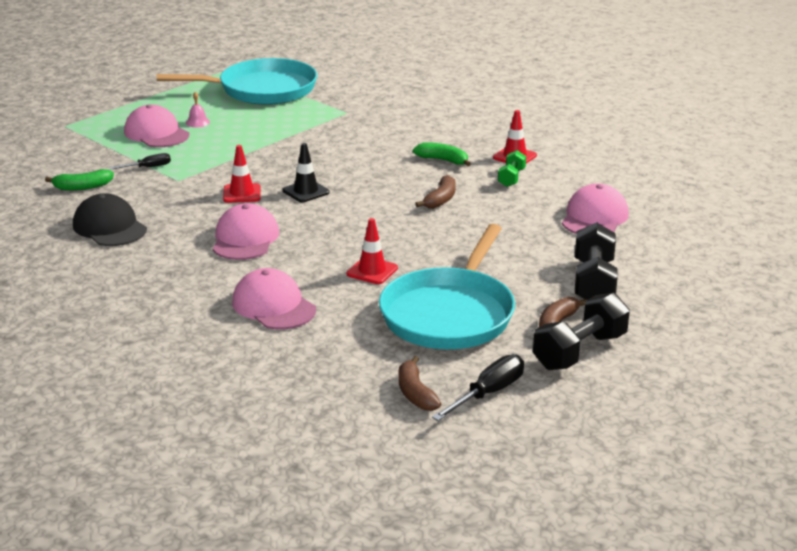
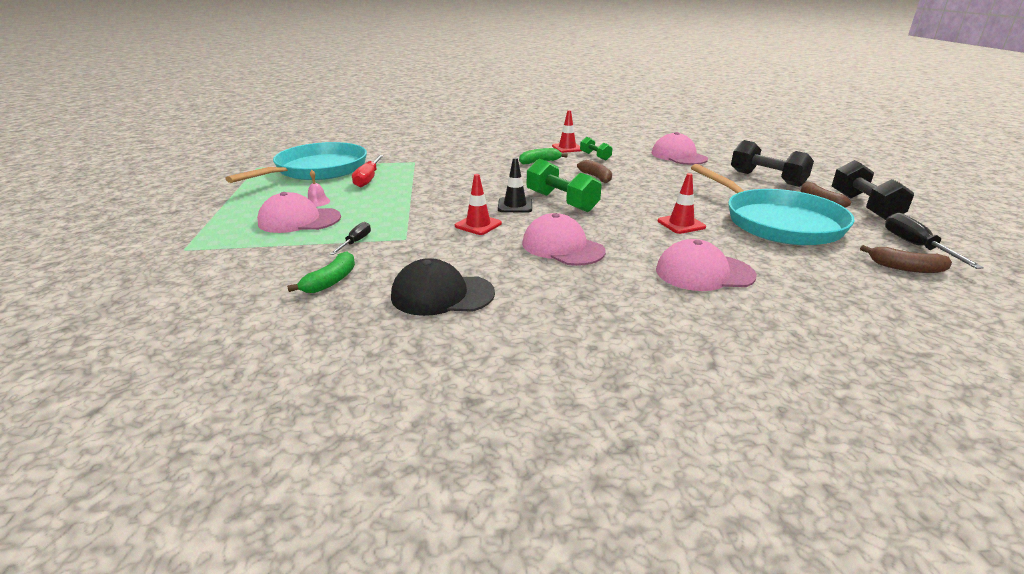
camera: 50 degrees left, 0 degrees up
none -> red screwdriver [352,155,384,187]
none -> green dumbbell [527,159,602,212]

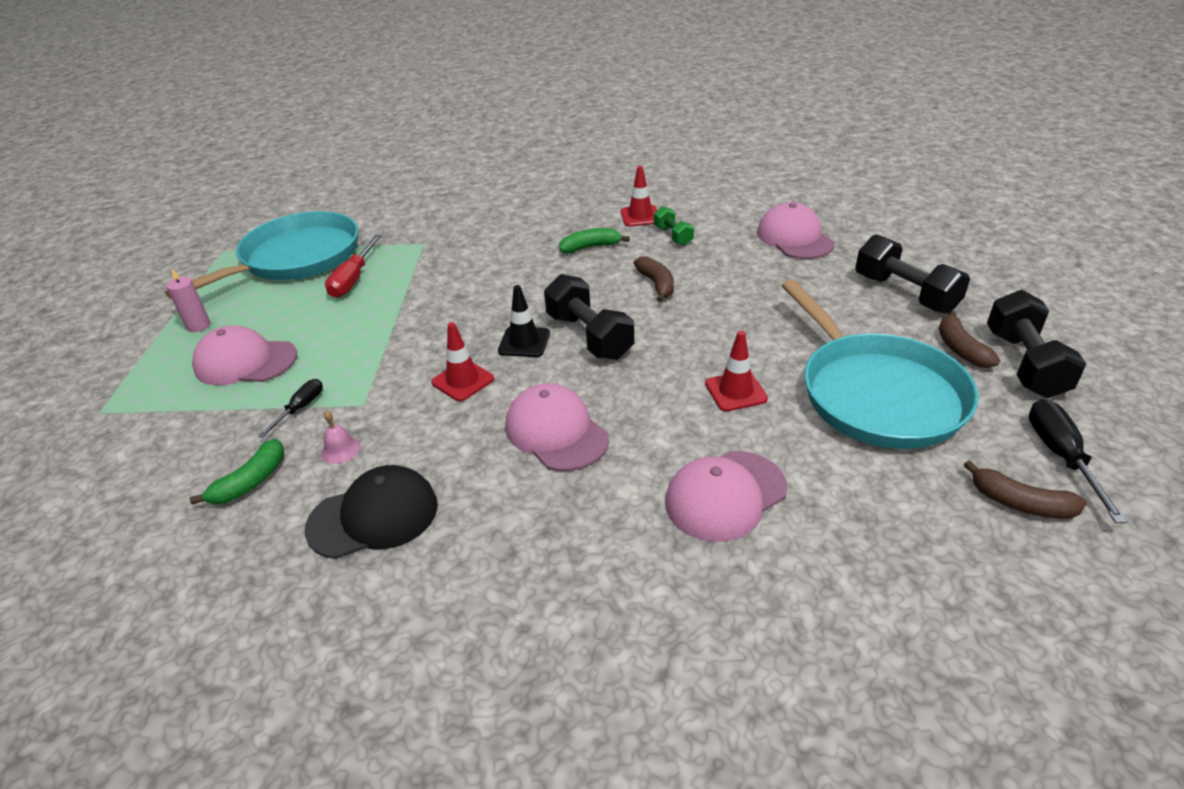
camera: 10 degrees right, 10 degrees up
pink bell [308,170,330,207] -> pink bell moved to [321,410,360,464]
black cap [391,258,495,316] -> black cap turned 150 degrees clockwise [305,465,438,559]
green dumbbell [527,159,602,212] -> black dumbbell [544,274,634,360]
pink cap [656,239,757,291] -> pink cap turned 45 degrees counterclockwise [665,451,787,542]
none -> pink candle [166,269,210,332]

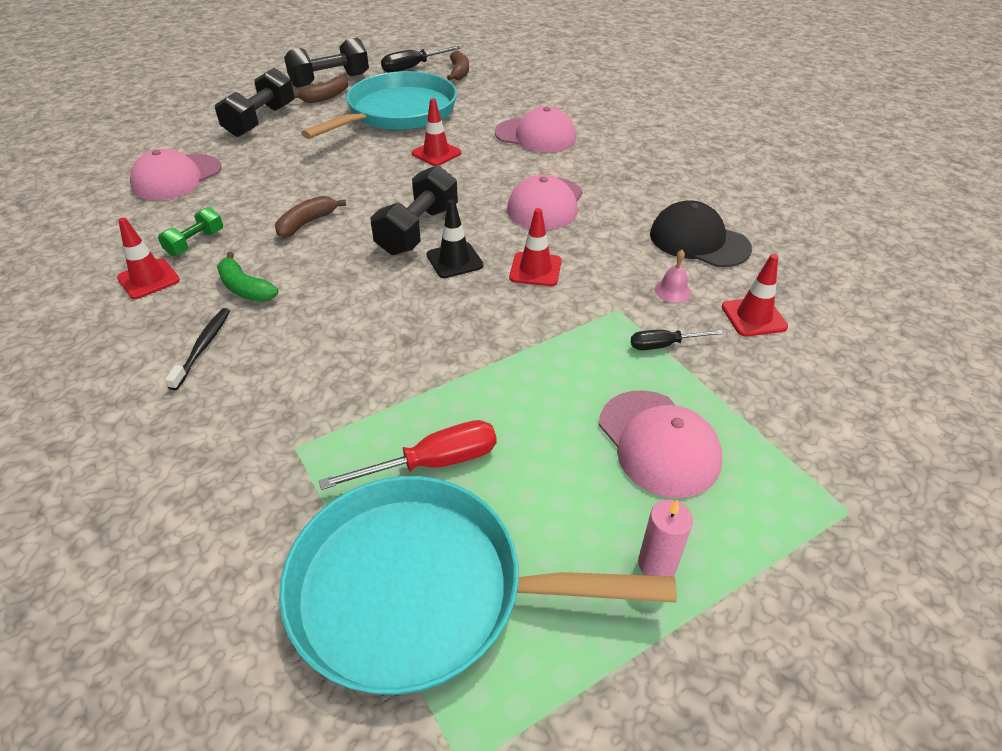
camera: 125 degrees left, 5 degrees up
green banana [190,439,284,505] -> red traffic cone [722,254,788,337]
none -> black toothbrush [165,308,230,390]

